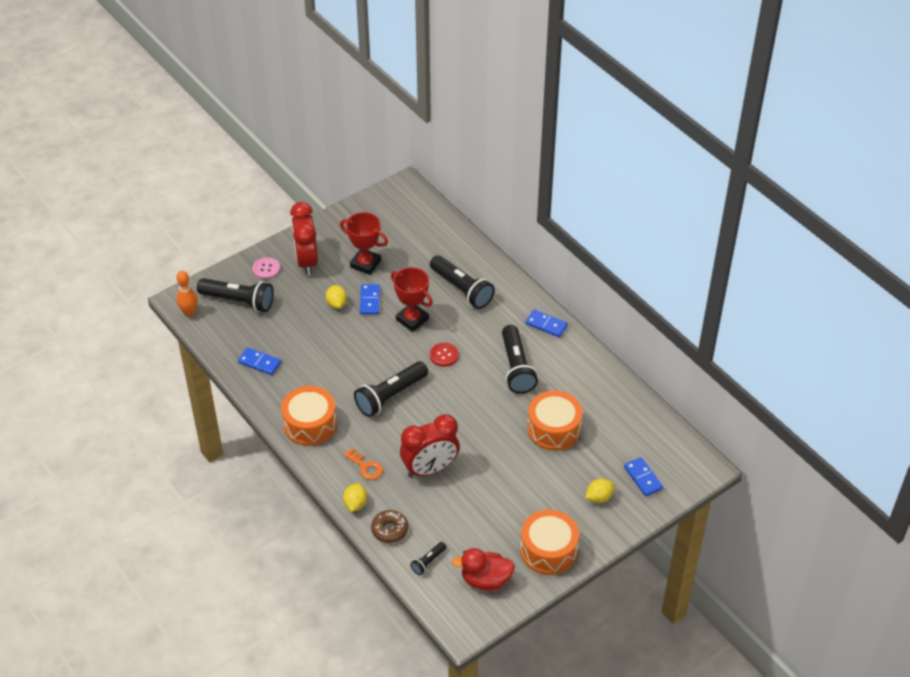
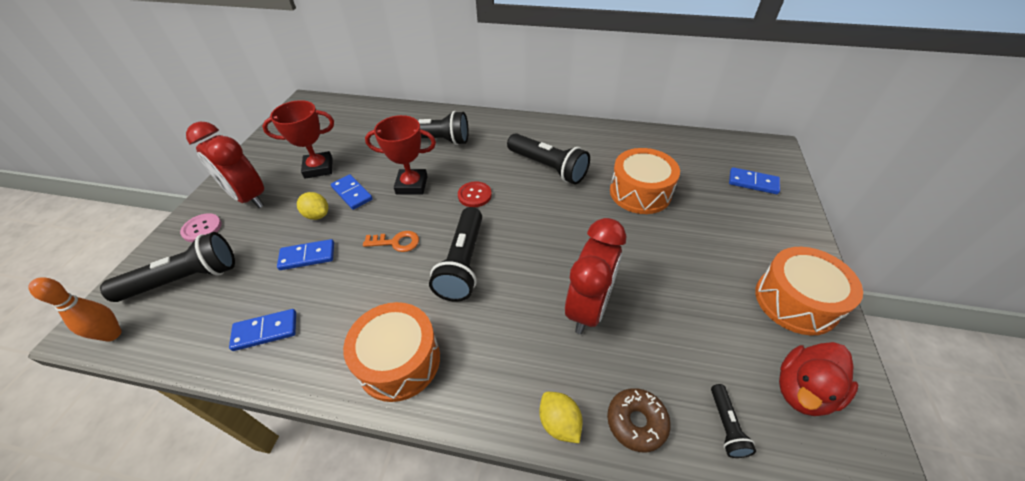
camera: 40 degrees left, 0 degrees up
orange key [344,448,383,480] -> orange key moved to [363,231,419,252]
blue domino [525,309,568,337] -> blue domino moved to [277,239,334,270]
yellow lemon [586,478,615,503] -> none

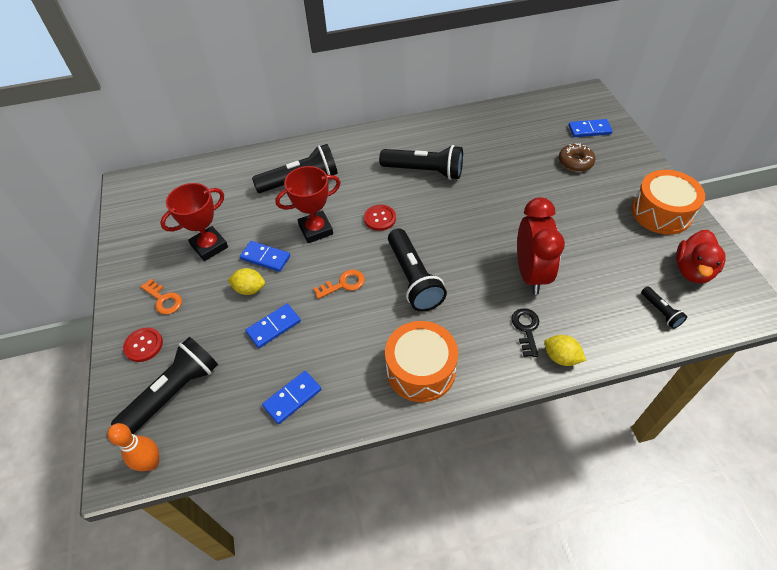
camera: 25 degrees left, 5 degrees up
pink button [180,213,222,242] -> red button [123,327,163,362]
red clock [186,121,264,208] -> orange key [140,279,182,315]
brown donut [607,388,671,452] -> brown donut moved to [559,143,595,172]
orange drum [610,148,680,214] -> none
none -> black key [511,308,539,357]

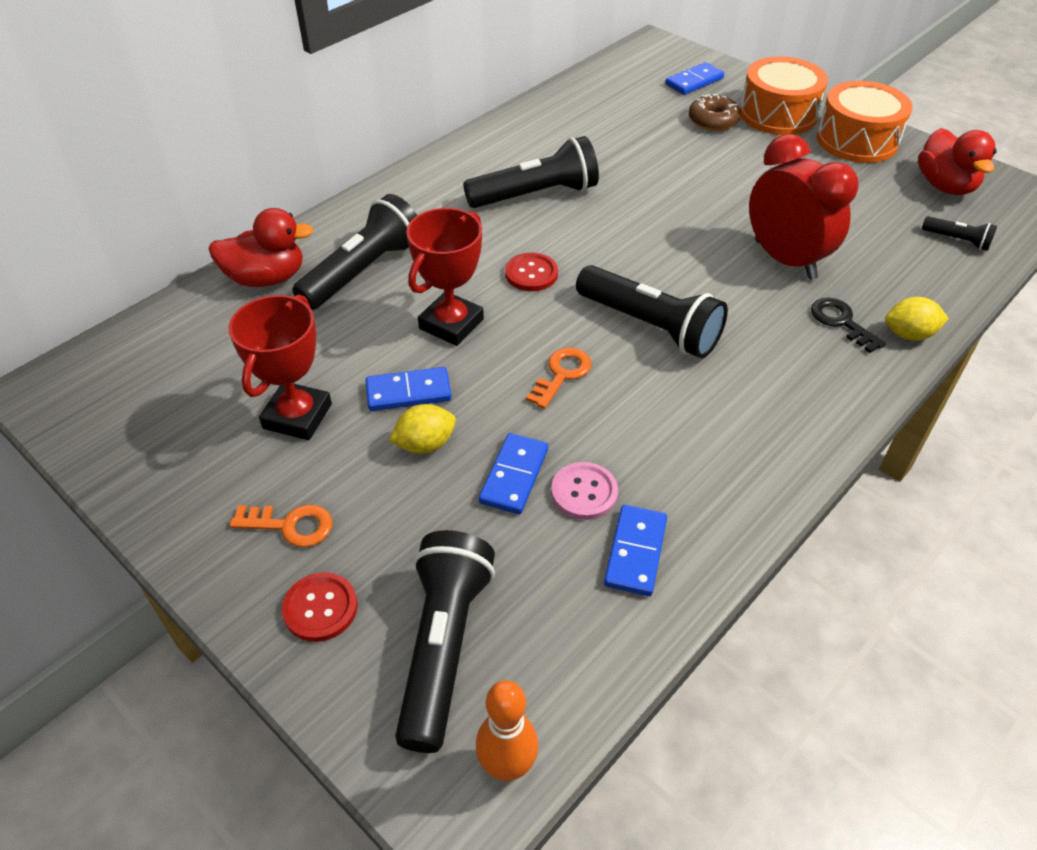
camera: 35 degrees left, 5 degrees down
orange drum [385,321,458,402] -> orange drum moved to [740,56,828,135]
none -> red duck [208,208,313,287]
none -> pink button [551,462,618,520]

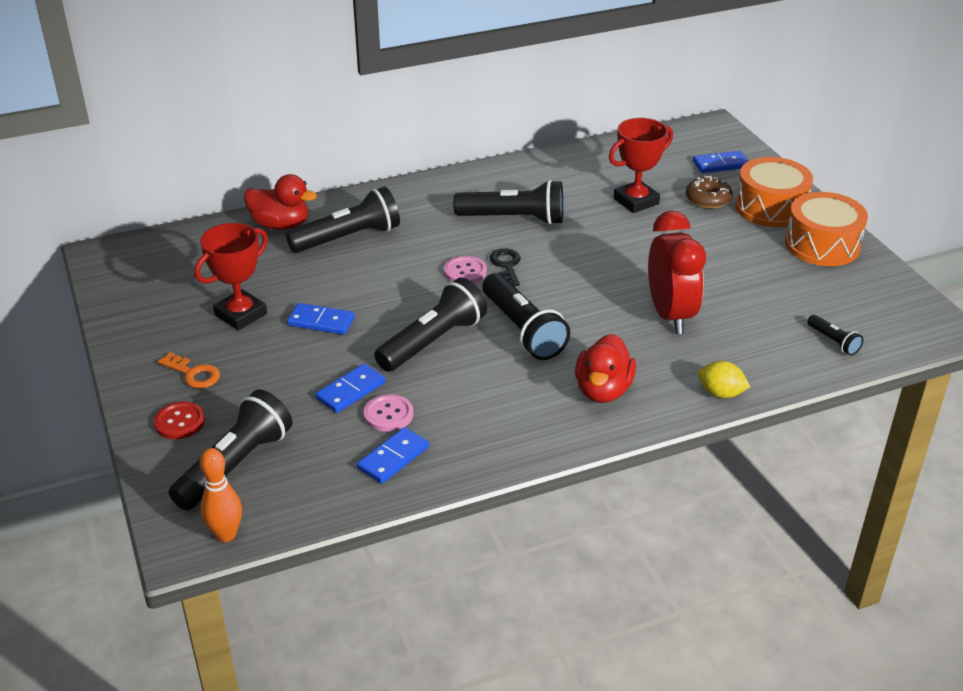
camera: 25 degrees right, 10 degrees down
yellow lemon [389,404,456,454] -> none
red trophy [406,208,484,346] -> red trophy moved to [609,118,673,213]
red button [505,253,558,291] -> pink button [444,256,487,283]
orange key [526,348,592,409] -> black flashlight [374,277,487,372]
black key [811,298,886,353] -> black key moved to [490,248,521,286]
red duck [918,128,997,195] -> red duck moved to [575,334,636,403]

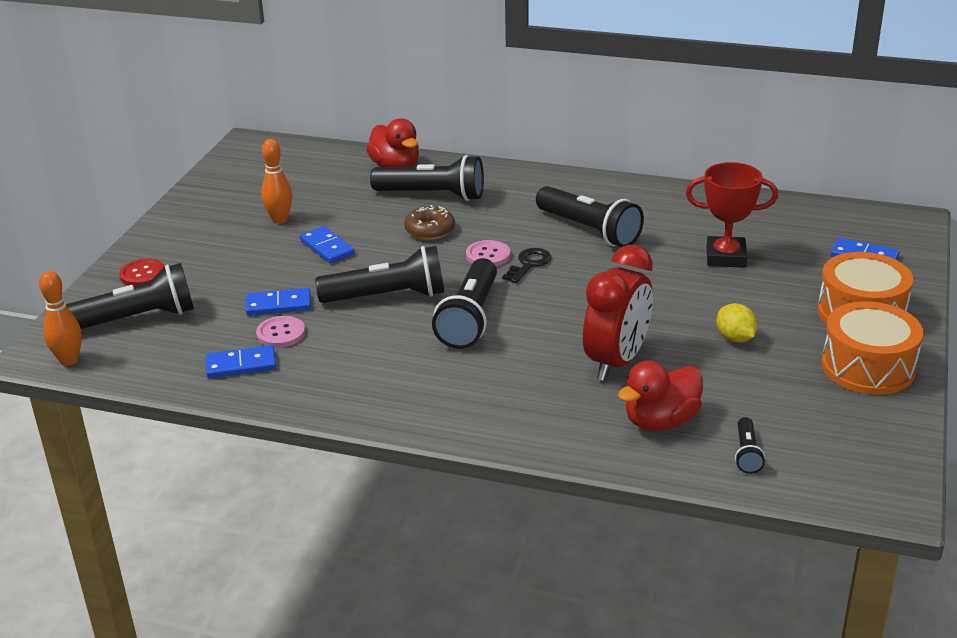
camera: 40 degrees right, 5 degrees down
orange key [158,352,220,388] -> none
red trophy [194,223,268,330] -> orange bowling pin [261,139,292,224]
red duck [575,334,636,403] -> red duck moved to [618,361,703,431]
brown donut [686,176,733,209] -> brown donut moved to [404,205,455,240]
yellow lemon [698,361,750,398] -> yellow lemon moved to [716,303,757,343]

